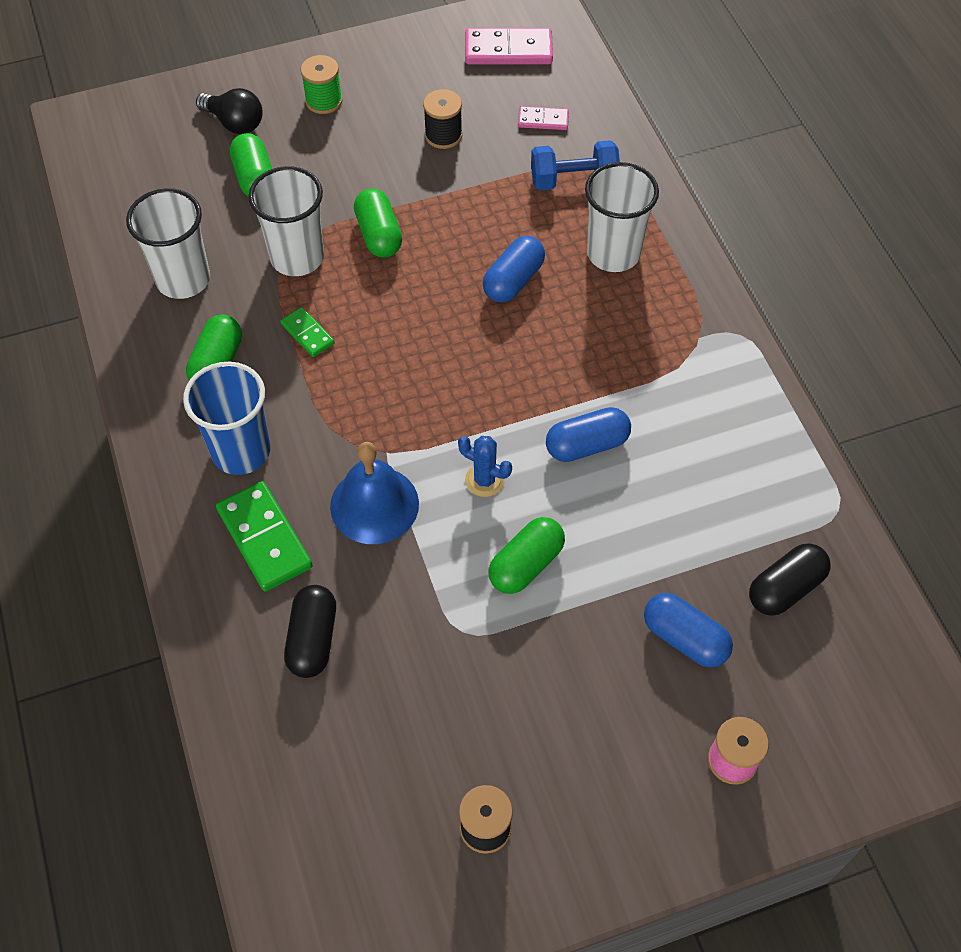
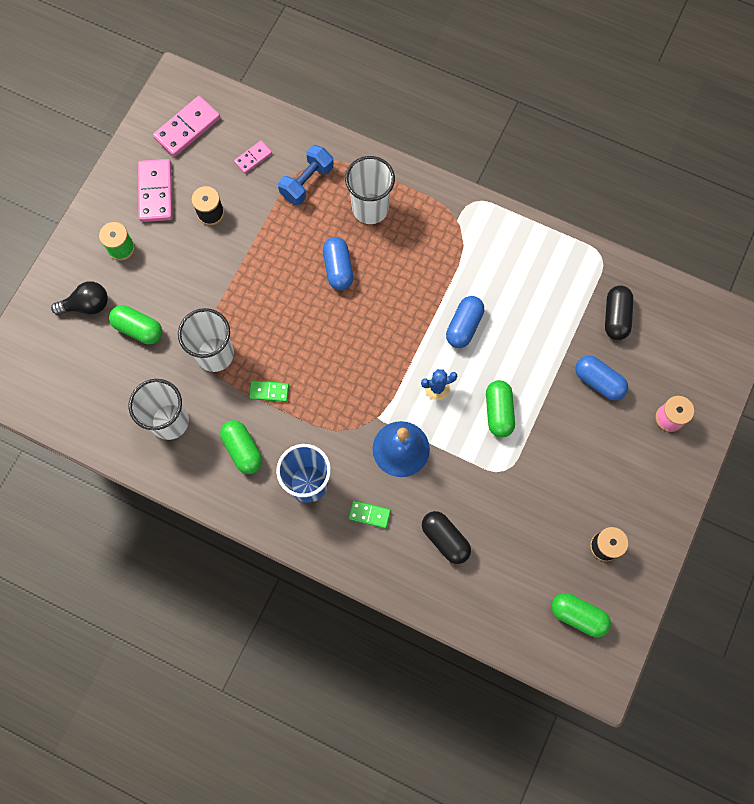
camera: 45 degrees left, 15 degrees up
green domino [216,481,313,592] -> green domino [348,500,391,529], size x0.55
green capsule [354,189,402,258] -> green capsule moved to [551,593,611,637]
blue capsule [644,593,733,668] -> blue capsule turned 45 degrees clockwise [575,355,628,401]
none -> pink domino [138,159,172,222]

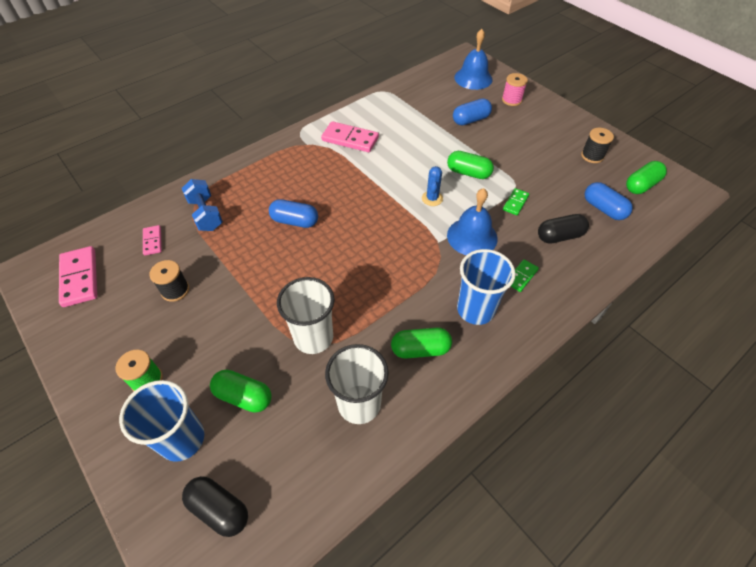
camera: 65 degrees left, 20 degrees down
black light bulb [51,281,108,315] -> blue cup [119,380,204,462]
green capsule [109,305,162,344] -> green capsule turned 60 degrees clockwise [210,370,272,413]
pink domino [138,159,172,222] -> pink domino moved to [321,121,379,152]
green domino [249,380,289,402] -> green domino moved to [503,188,529,215]
white cup [345,156,395,224] -> none
blue capsule [446,296,484,348] -> blue capsule moved to [585,182,633,220]
black capsule [605,285,633,340] -> black capsule moved to [182,476,248,537]
none -> blue bell [454,29,493,90]

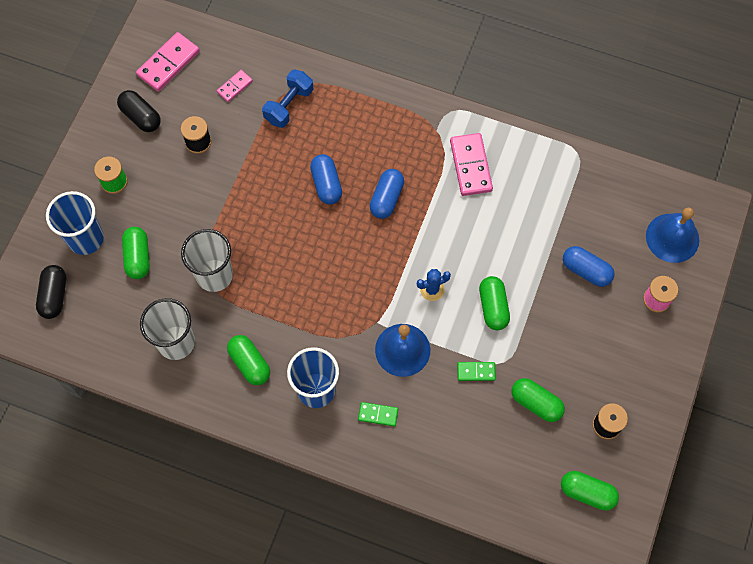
camera: 60 degrees right, 15 degrees up
black capsule [538,214,589,244] -> black capsule moved to [117,90,161,132]
blue capsule [585,182,633,220] -> blue capsule moved to [370,169,404,219]
none -> green capsule [511,378,565,422]

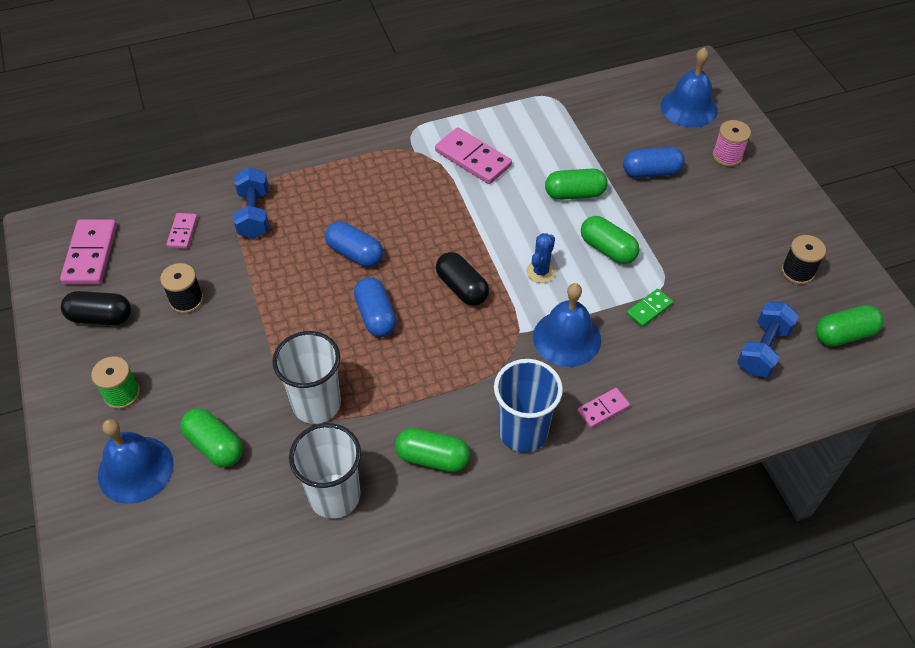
camera: 40 degrees left, 15 degrees down
black capsule [36,265,66,319] -> black capsule moved to [436,252,489,306]
blue cup [46,191,104,255] -> blue bell [98,419,173,504]
green domino [358,402,398,426] -> pink domino [577,388,630,428]
blue capsule [370,169,404,219] -> blue capsule moved to [354,277,397,337]
green capsule [511,378,565,422] -> green capsule moved to [545,169,608,200]
none -> blue dumbbell [737,301,799,377]

